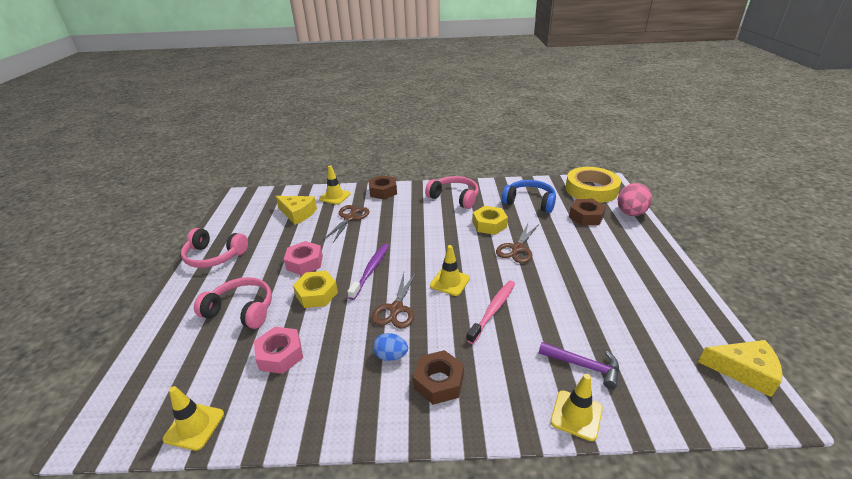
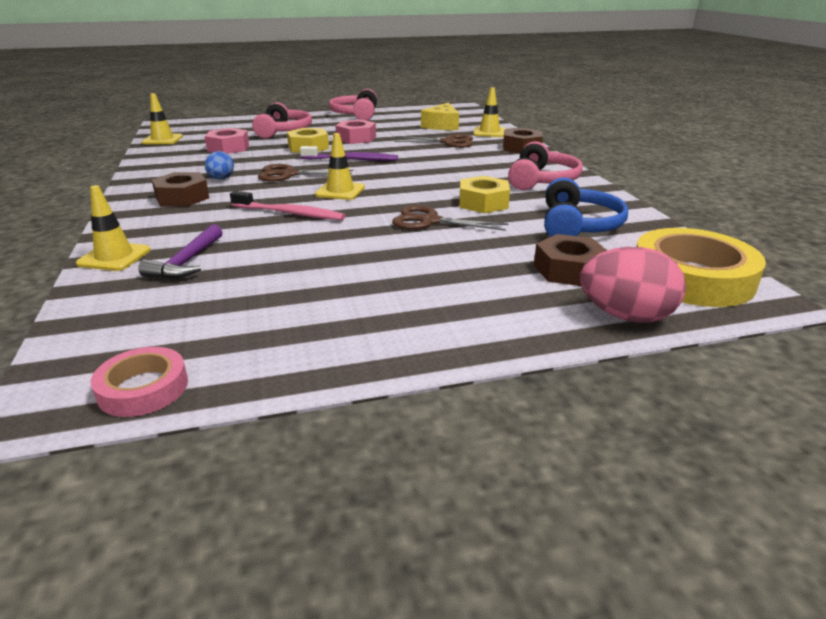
camera: 75 degrees right, 5 degrees down
yellow cheese [698,340,783,397] -> pink tape [91,347,188,417]

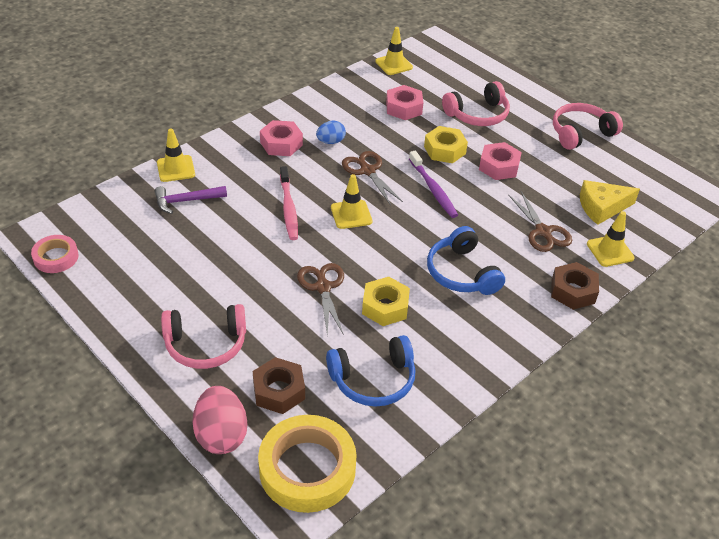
camera: 60 degrees right, 15 degrees up
brown nut [152,172,209,207] -> pink nut [260,120,303,156]
pink headphones [508,141,583,190] -> pink headphones moved to [161,304,246,369]
none -> blue headphones [427,226,505,295]

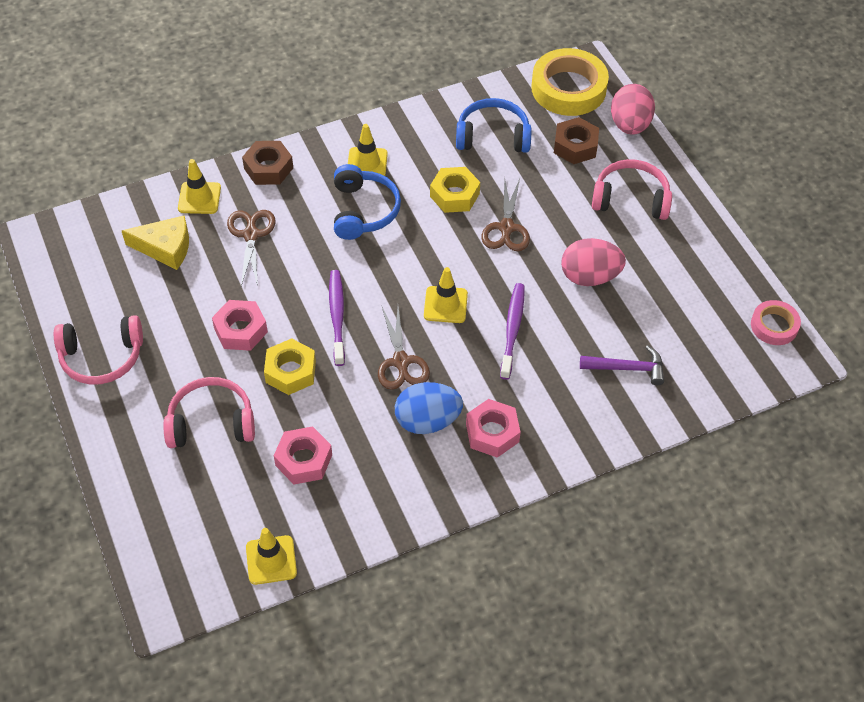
camera: 160 degrees left, 10 degrees up
yellow traffic cone [157,128,195,182] -> yellow traffic cone moved to [348,124,388,176]
pink toothbrush [280,166,298,240] -> purple toothbrush [500,283,525,380]
blue egg [316,121,346,144] -> blue egg [395,382,463,434], size x1.66
none -> pink egg [561,238,626,286]

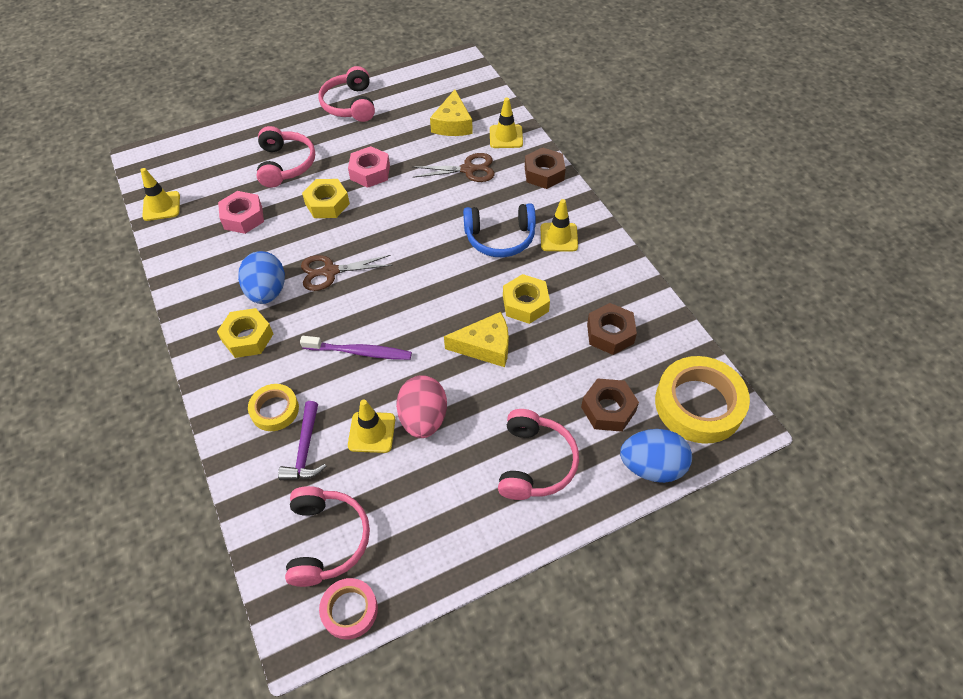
camera: 90 degrees right, 0 degrees up
purple toothbrush [329,270,345,366] -> none
yellow traffic cone [424,267,468,323] -> yellow traffic cone moved to [348,400,395,453]
blue headphones [456,98,531,153] -> brown nut [587,303,637,355]
pink nut [466,399,521,458] -> yellow nut [217,308,273,358]
brown scissors [482,179,530,251] -> yellow cheese [444,312,509,367]
pink egg [611,84,655,135] -> blue egg [620,429,692,483]
none -> yellow tape [248,384,299,431]
none -> pink headphones [285,486,370,587]

